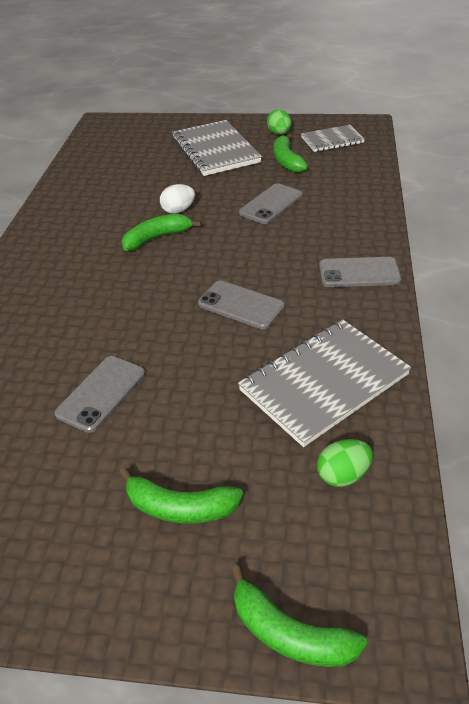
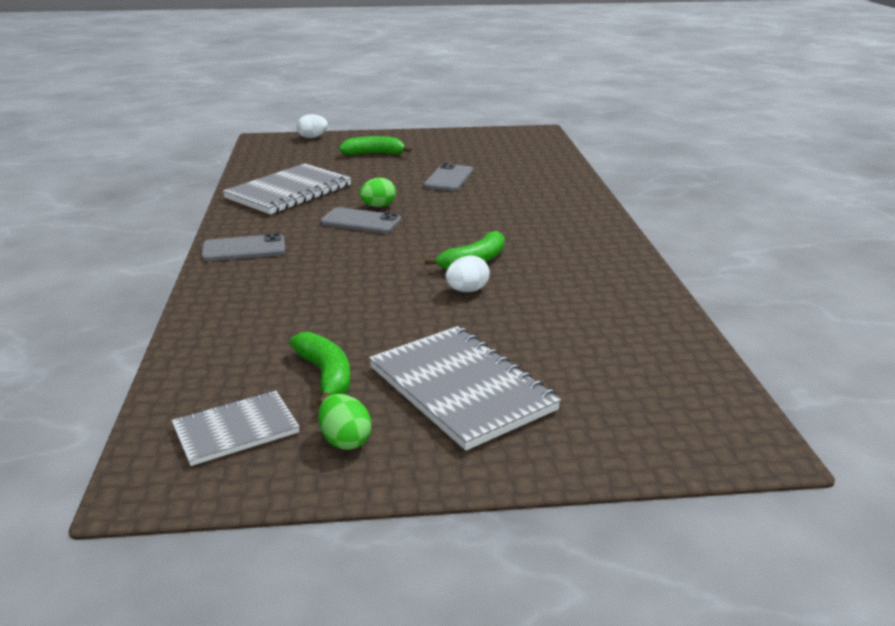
camera: 165 degrees right, 15 degrees down
green banana [231,565,367,667] -> white egg [297,114,328,138]
grey phone [239,183,303,224] -> none
green egg [317,439,373,487] -> green egg moved to [359,177,396,207]

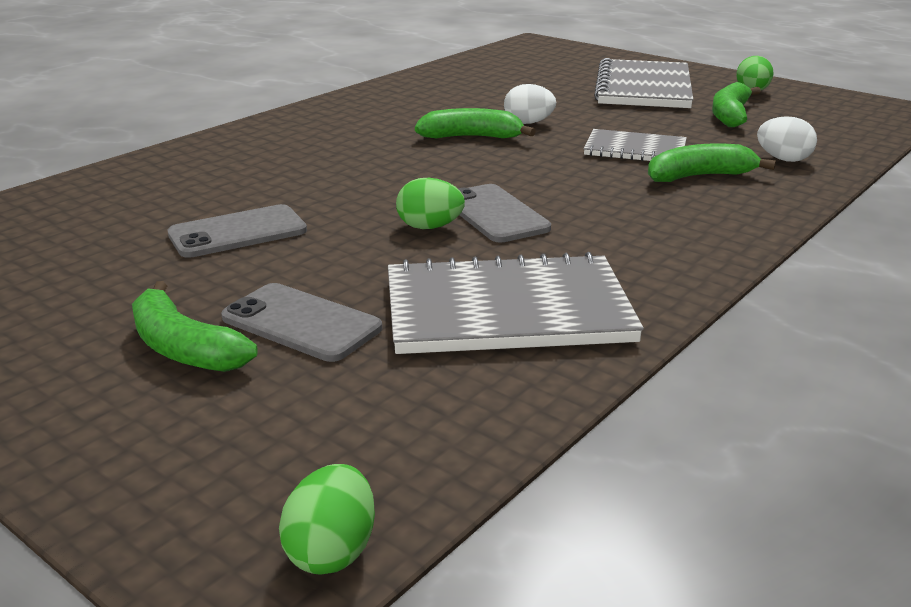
camera: 135 degrees left, 0 degrees up
grey notebook [172,391,300,466] -> grey notebook moved to [584,129,687,161]
grey phone [201,233,285,261] -> grey phone moved to [221,283,382,362]
white egg [297,114,328,138] -> white egg moved to [757,116,817,162]
none -> green egg [279,464,375,575]
none -> green banana [648,143,776,182]

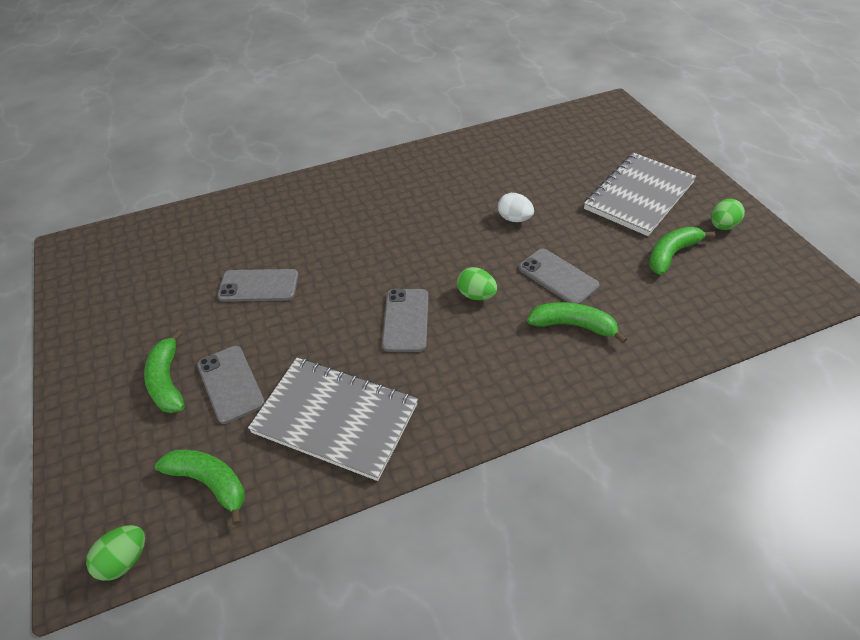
camera: 30 degrees right, 20 degrees up
green egg [396,178,465,229] -> green egg moved to [457,267,497,300]
green banana [415,108,536,138] -> green banana moved to [155,450,245,525]
grey notebook [584,129,687,161] -> grey phone [519,248,600,304]
white egg [757,116,817,162] -> none

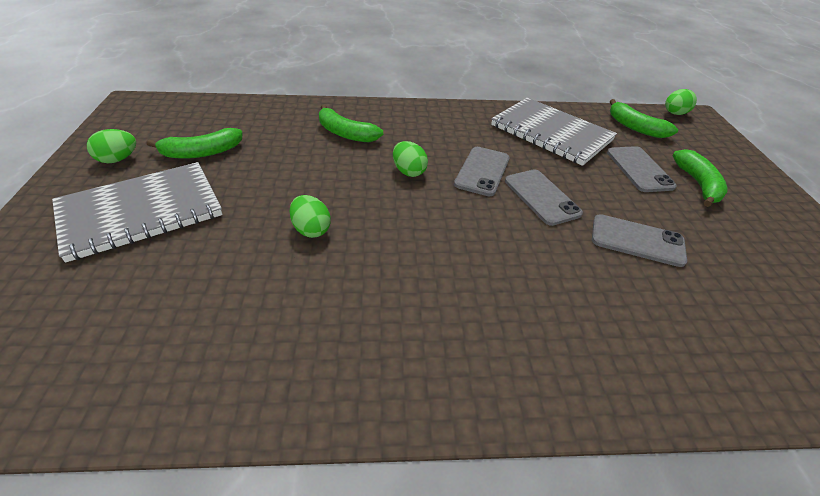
camera: 165 degrees left, 5 degrees down
white egg [498,193,534,222] -> green egg [290,195,331,238]
grey phone [519,248,600,304] -> grey phone moved to [505,169,583,226]

